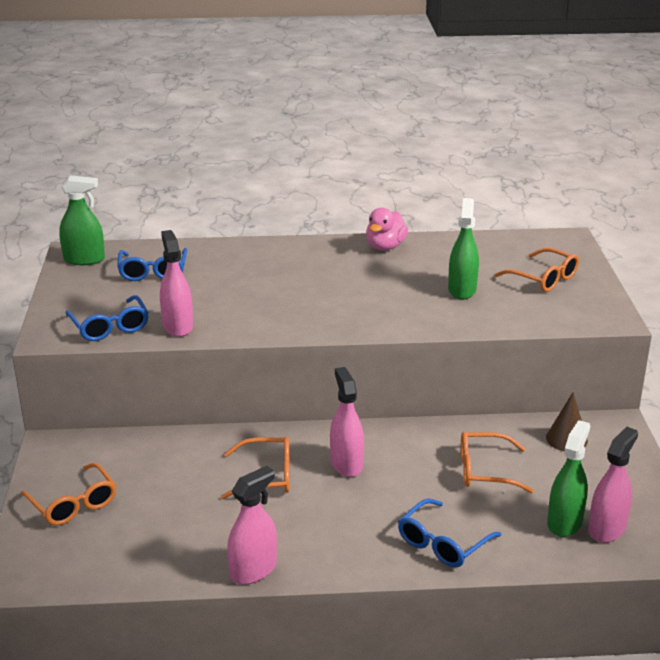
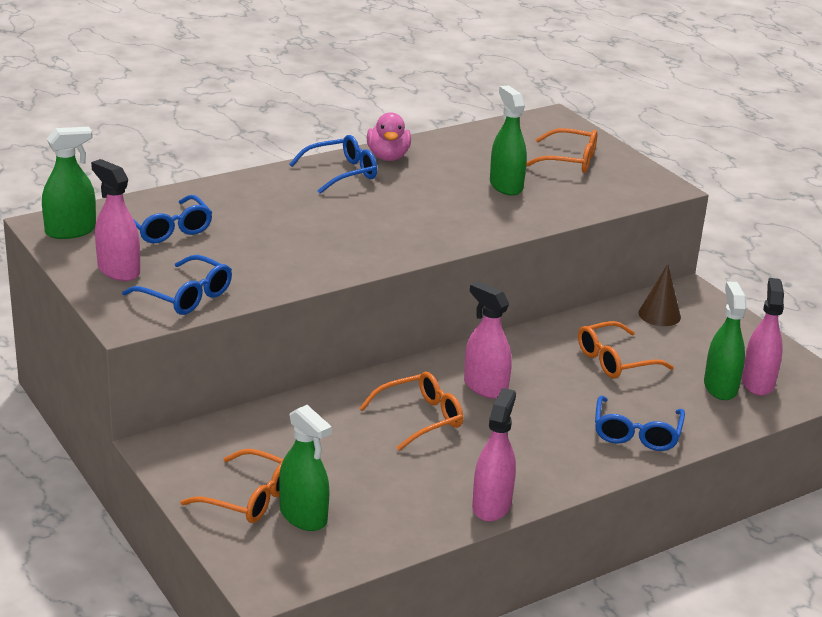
camera: 30 degrees left, 0 degrees up
pink spray bottle [160,230,193,337] -> pink spray bottle moved to [91,159,140,281]
none -> green spray bottle [279,405,332,531]
none -> blue glasses [289,135,377,194]

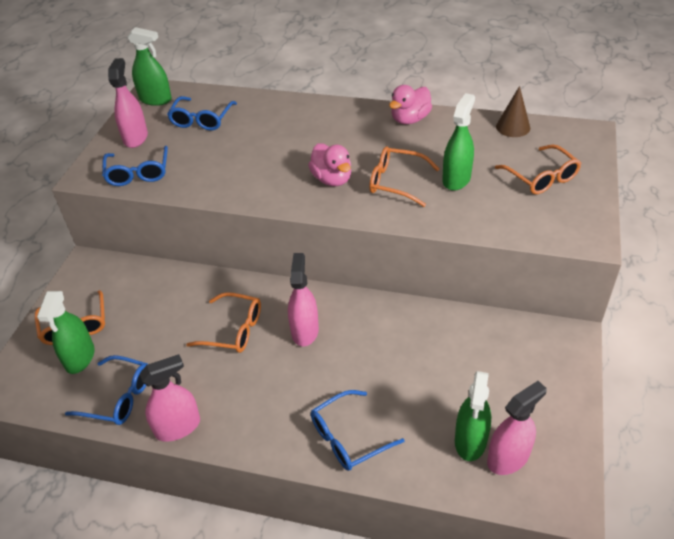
camera: 50 degrees right, 15 degrees up
blue glasses [289,135,377,194] -> blue glasses moved to [65,355,148,425]
orange glasses [578,321,674,379] -> orange glasses moved to [369,147,439,207]
brown cone [638,264,681,326] -> brown cone moved to [496,86,530,137]
green spray bottle [704,281,746,400] -> green spray bottle turned 150 degrees clockwise [455,371,491,461]
none -> pink duck [308,143,351,186]

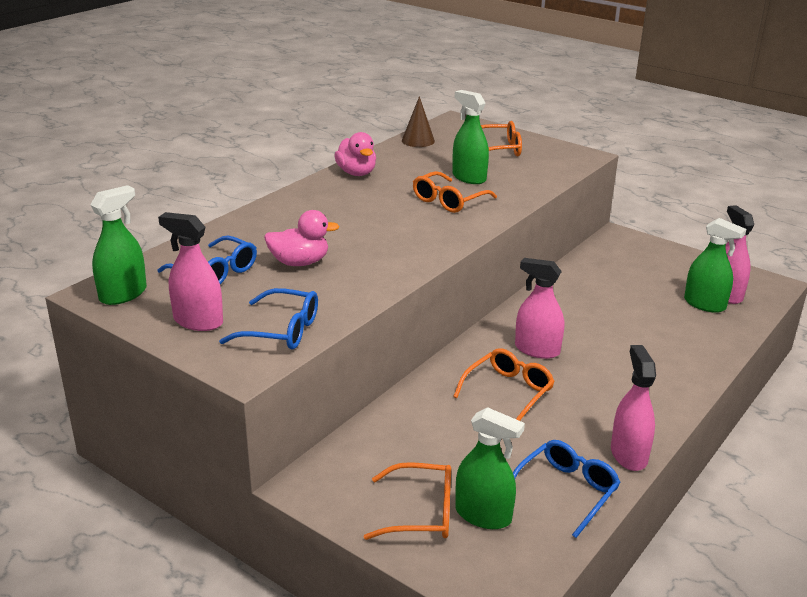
camera: 70 degrees left, 15 degrees down
pink duck [308,143,351,186] -> pink duck moved to [264,210,340,266]
blue glasses [311,390,405,471] -> none

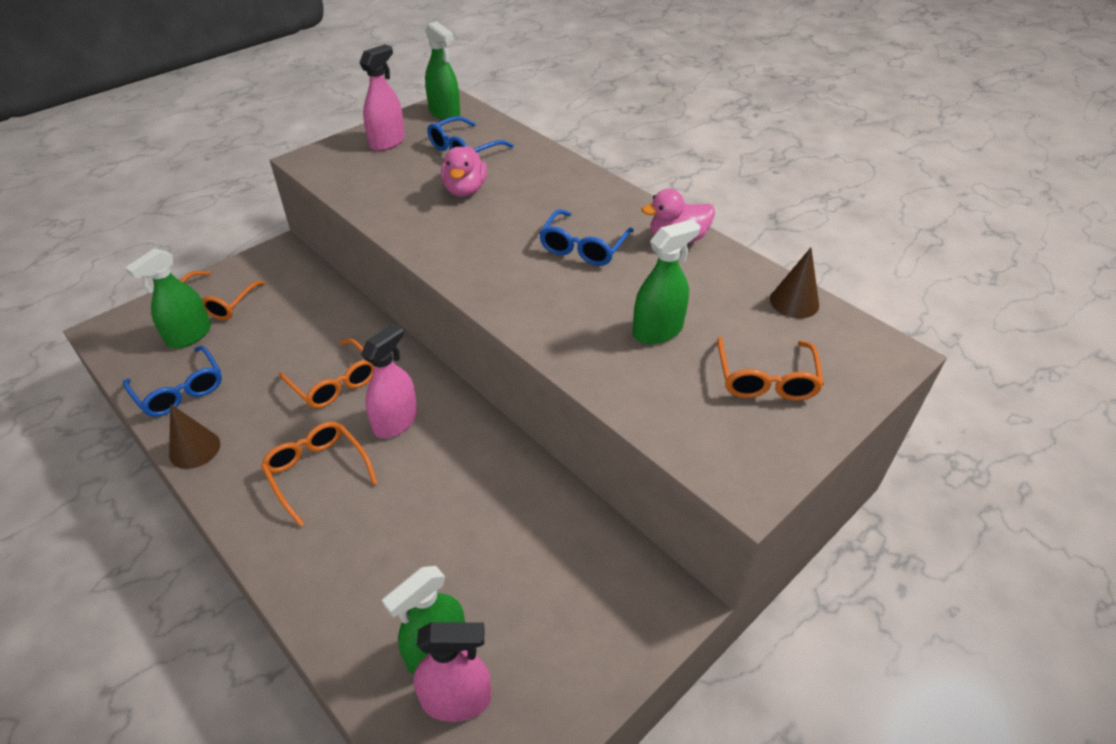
camera: 100 degrees right, 15 degrees up
blue glasses [219,288,318,350] -> blue glasses moved to [539,209,634,266]
orange glasses [413,171,497,213] -> orange glasses moved to [261,421,378,527]
pink spray bottle [611,345,656,471] -> brown cone [169,404,220,469]

